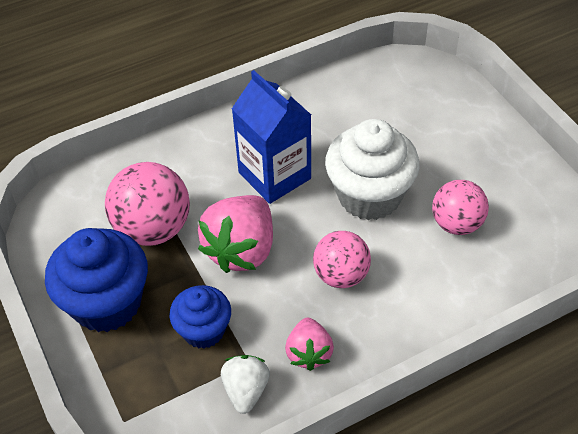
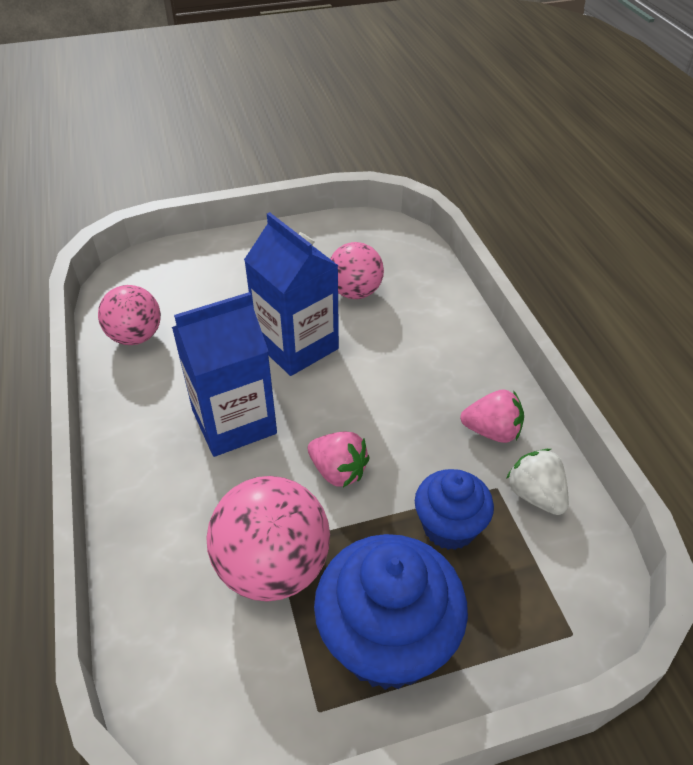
camera: 80 degrees left, 5 degrees down
pink strawberry [198,195,273,273] -> pink strawberry [308,431,370,487], size x0.58
white strawberry [221,355,270,414] -> white strawberry turned 45 degrees clockwise [506,449,569,515]
pink ball [313,231,371,288] -> pink ball moved to [98,285,161,345]
white cupcake [325,119,420,220] -> blue carton [244,212,339,376]

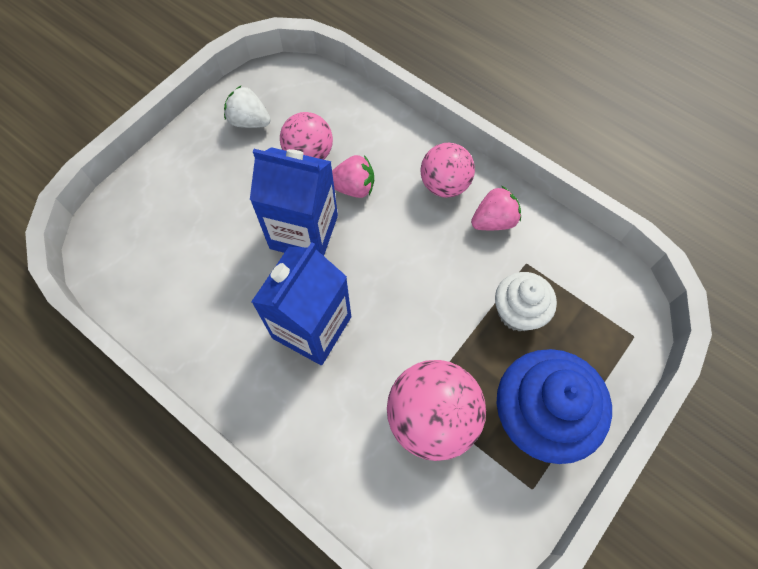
camera: 35 degrees left, 20 degrees up
pink ball [98,285,161,345] -> pink ball moved to [421,143,475,198]
pink strawberry [308,431,370,487] -> pink strawberry moved to [332,155,374,198]
blue cupcake [415,469,494,550] -> white cupcake [495,272,557,331]
white strawberry [506,449,569,515] -> white strawberry moved to [224,85,271,128]

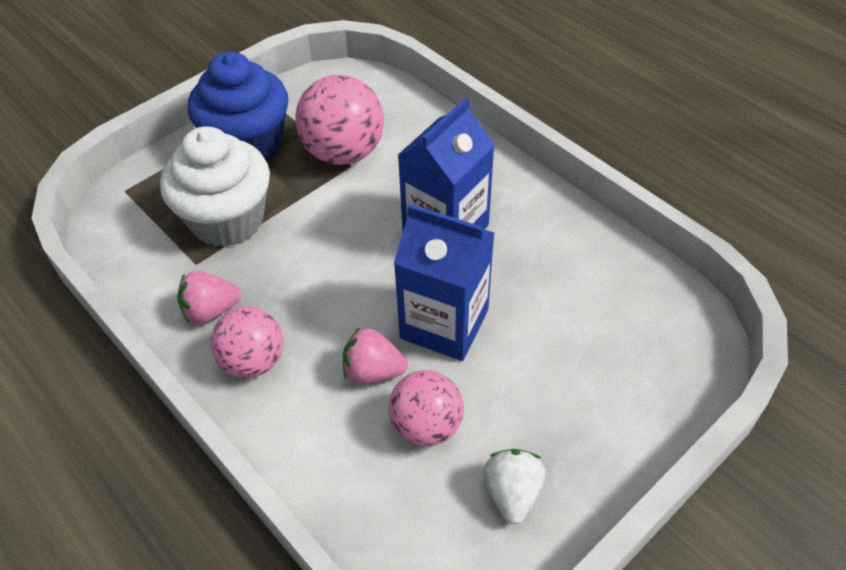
camera: 170 degrees left, 15 degrees down
white strawberry [224,85,271,128] -> white strawberry turned 120 degrees counterclockwise [483,449,545,525]
white cupcake [495,272,557,331] -> white cupcake [160,126,270,247], size x1.66

